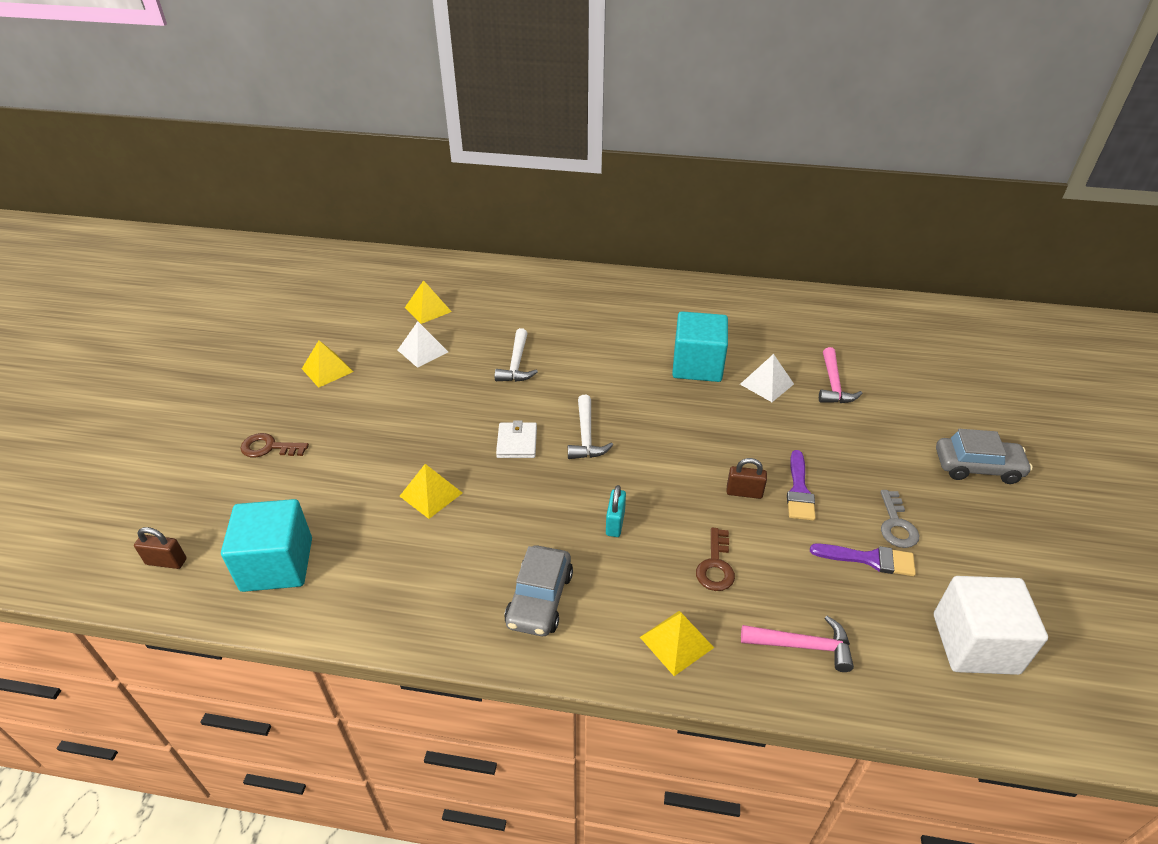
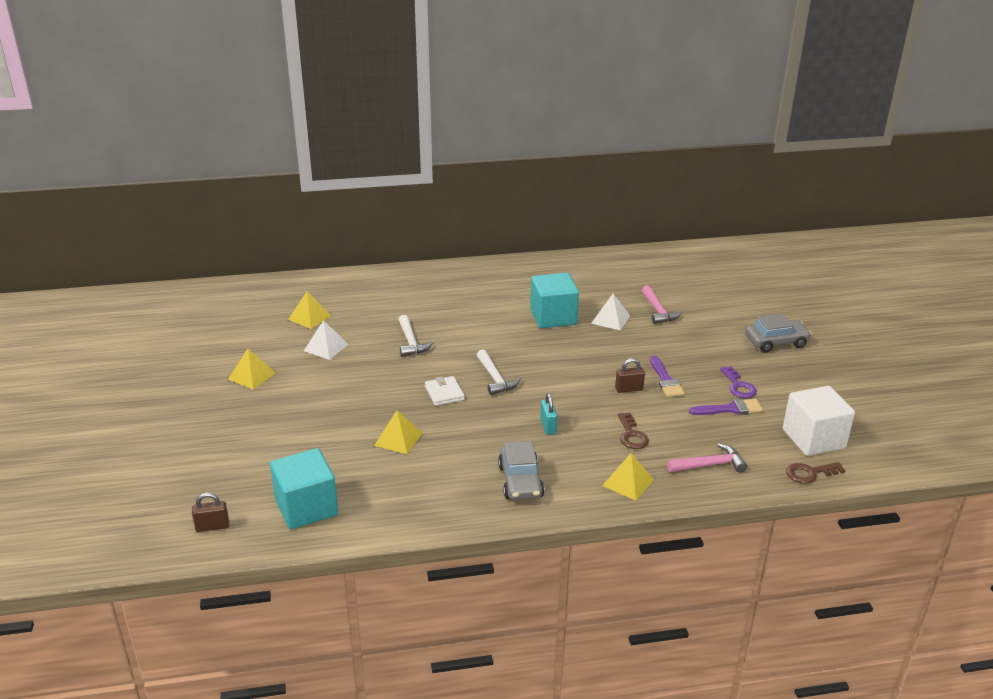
camera: 20 degrees left, 10 degrees down
brown key [240,433,309,457] -> brown key moved to [786,462,846,484]
grey key [880,490,919,548] -> purple key [720,366,757,398]

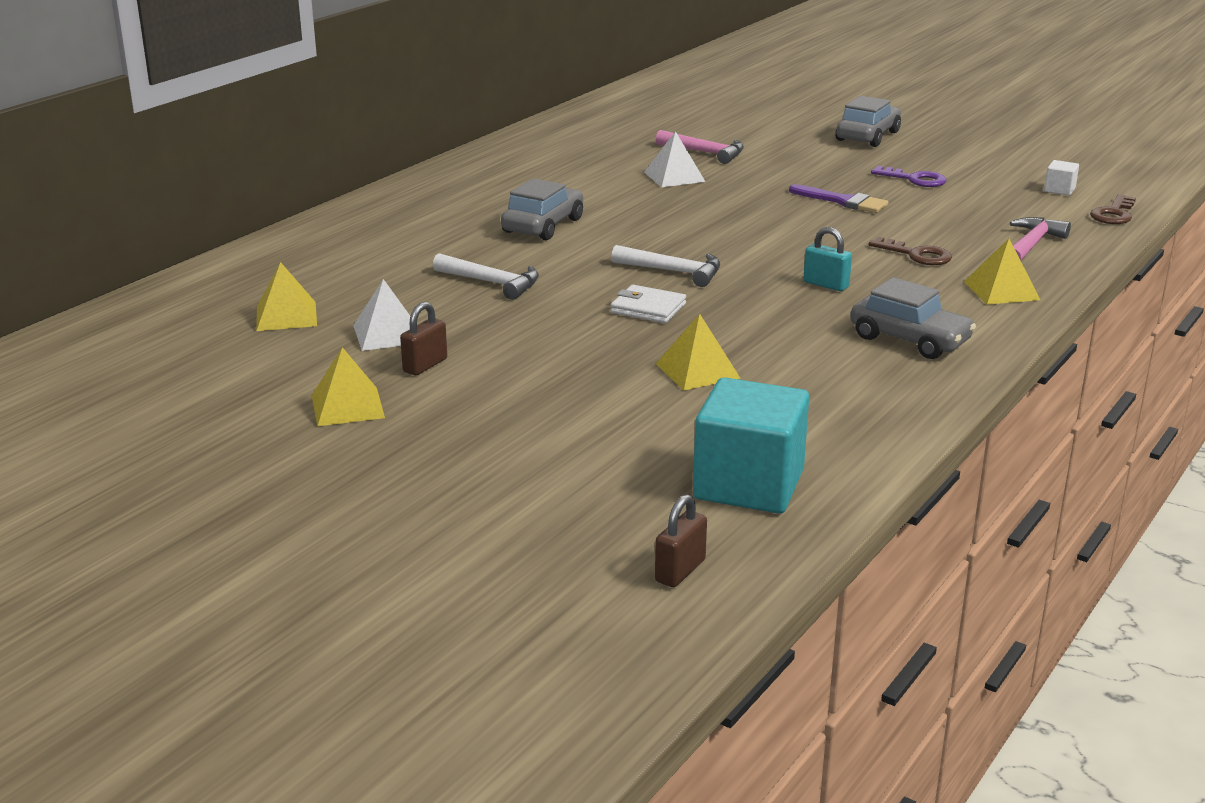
camera: 45 degrees left, 5 degrees down
turquoise cube [530,273,579,328] -> none
brown padlock [615,358,645,393] -> brown padlock moved to [400,302,447,375]
purple brush [689,399,763,415] -> none
white cube [783,386,855,456] -> white cube [1044,160,1079,196], size x0.42
none -> grey car [501,179,583,240]

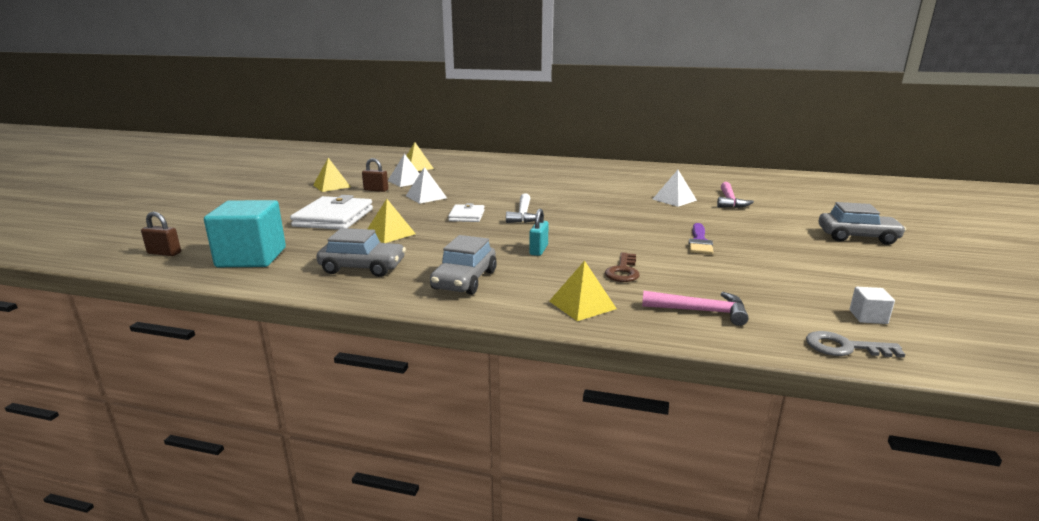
camera: 70 degrees right, 5 degrees down
white hammer [433,253,539,300] -> none
grey car [501,179,583,240] -> grey car moved to [316,228,406,277]
purple key [871,166,946,187] -> none
brown key [1090,194,1136,224] -> grey key [806,331,905,358]
none -> white wallet [290,195,373,230]
none -> white pyramid [406,167,447,204]

